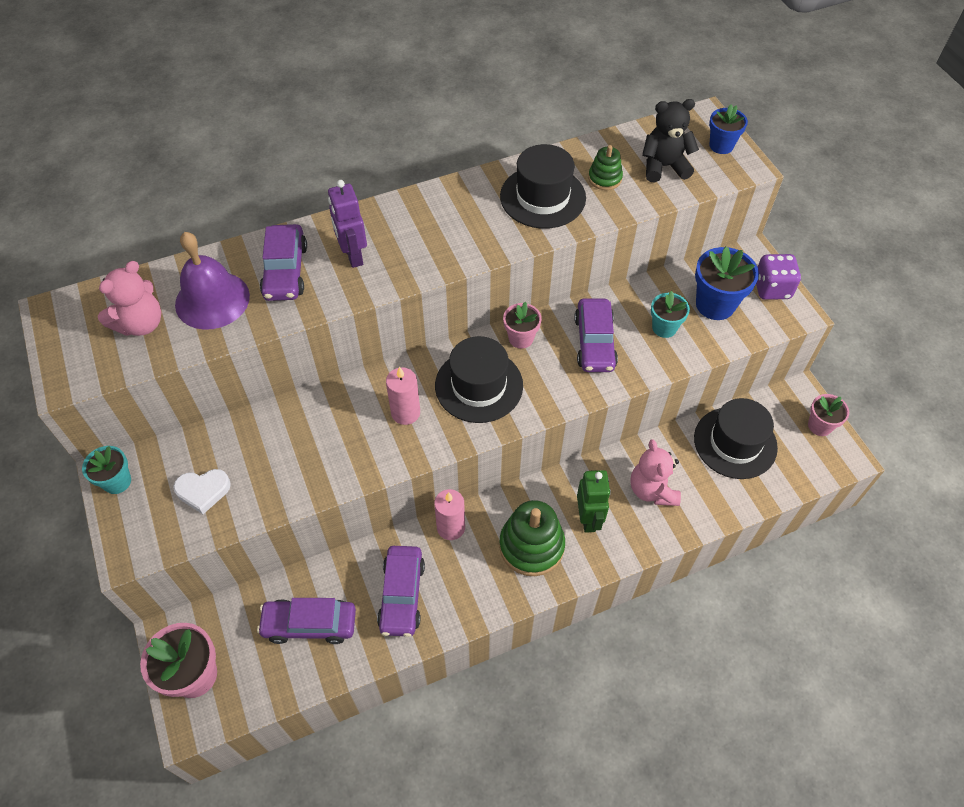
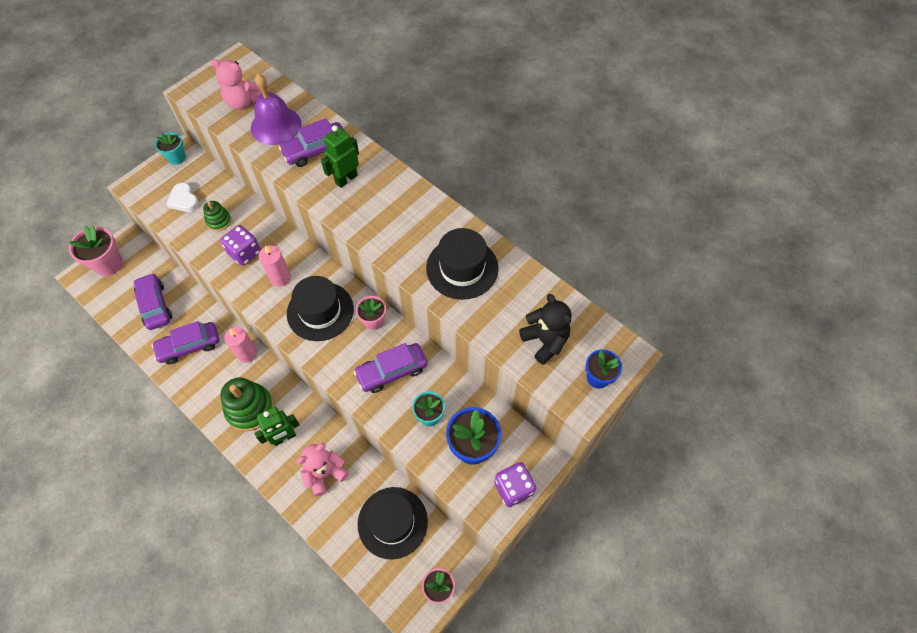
camera: 65 degrees right, 5 degrees up
purple robot [328,180,367,268] -> green robot [321,125,359,188]
green stacking toy [588,145,623,190] -> green stacking toy moved to [203,201,231,231]
none -> purple dice [220,225,261,266]

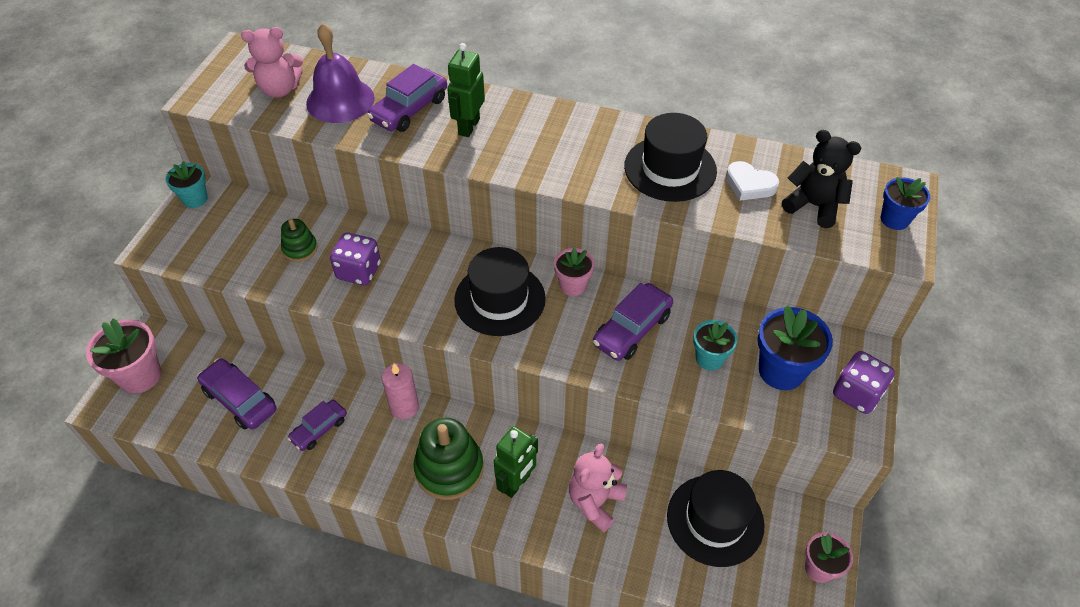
camera: 25 degrees left, 10 degrees down
purple car [152,321,219,364] -> purple car [287,400,347,451], size x0.66
white heart [166,183,199,212] -> white heart moved to [726,161,779,201]
pink candle [259,245,291,287] -> none

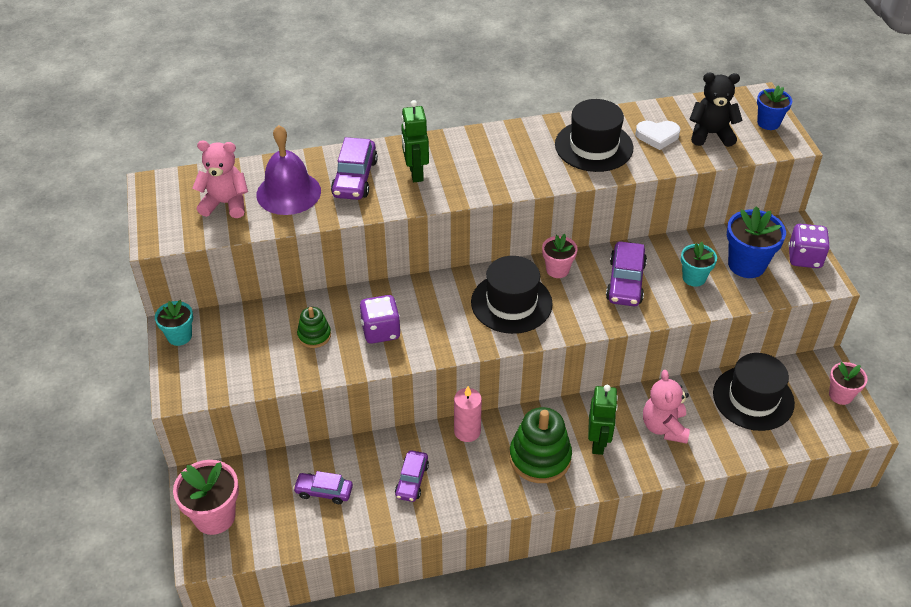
camera: 30 degrees left, 5 degrees down
purple car [197,358,276,430] -> purple car [293,471,353,504], size x0.66
pink teddy bear [241,27,303,98] -> pink teddy bear turned 135 degrees counterclockwise [192,141,248,218]

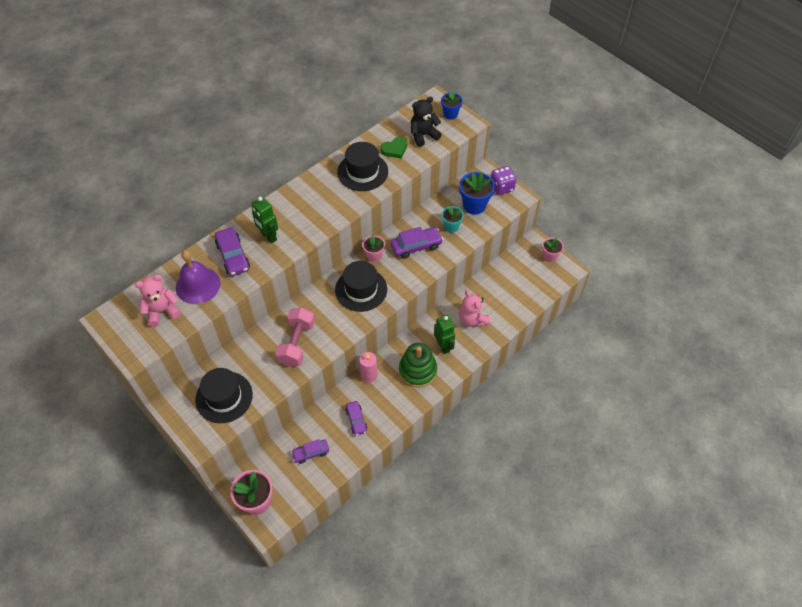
camera: 30 degrees left, 10 degrees up
turquoise flower pot [155,300,193,346] -> none
green stacking toy [297,307,331,348] -> none
purple dice [360,295,401,344] -> pink dumbbell [275,307,315,367]
purple car [606,241,647,306] -> purple car turned 90 degrees counterclockwise [390,227,443,259]
white heart [635,121,680,150] -> green heart [380,137,407,158]
black hat [713,353,795,431] -> black hat moved to [195,368,253,423]

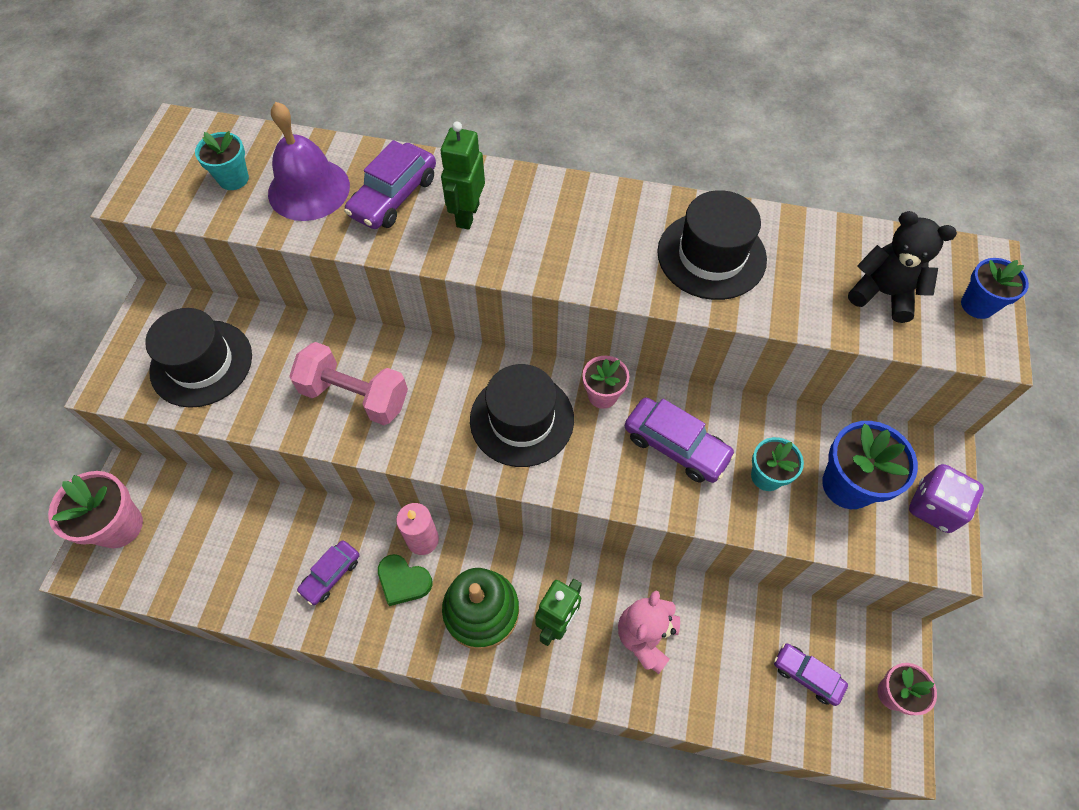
camera: 55 degrees right, 5 degrees up
pink teddy bear [135,275,181,327] -> turquoise flower pot [195,131,249,190]
pink dumbbell [275,307,315,367] -> pink dumbbell turned 45 degrees clockwise [289,342,408,425]
purple car [291,439,329,464] -> purple car moved to [774,643,848,706]
green heart [380,137,407,158] -> green heart moved to [378,554,433,606]

